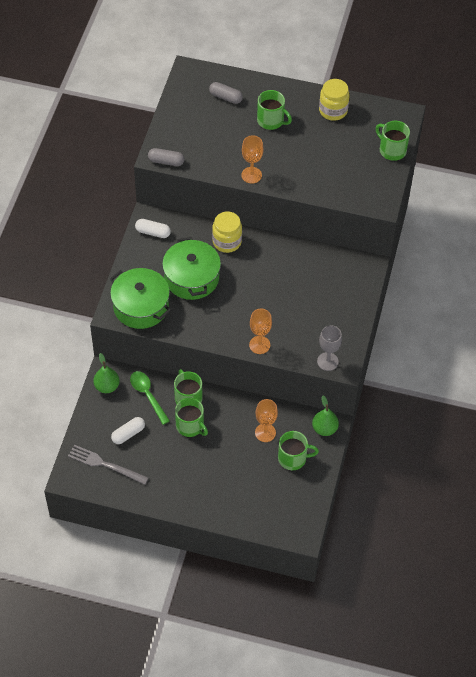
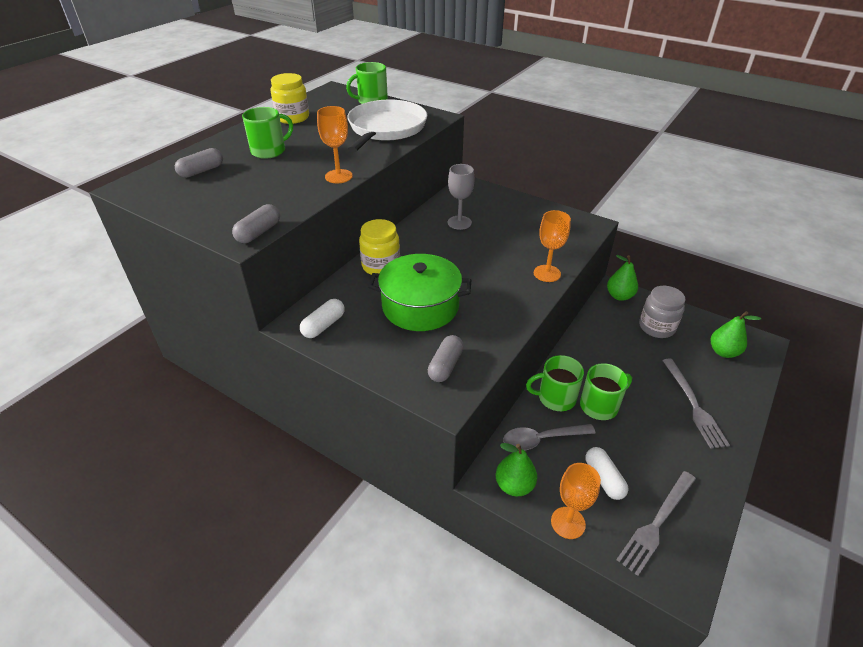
camera: 70 degrees left, 15 degrees down
green pot [110,268,171,329] -> grey capsule [428,335,464,382]
green spoon [130,371,170,425] -> grey spoon [503,424,596,451]
orange goblet [255,399,278,442] -> orange goblet moved to [551,463,601,539]
green mug [278,431,319,470] -> grey jar [639,286,686,338]
grey goblet [317,325,342,371] -> grey goblet moved to [448,164,474,230]
none -> white pan [347,100,427,152]
none -> grey fork [662,358,730,449]
none -> green pear [711,311,761,358]

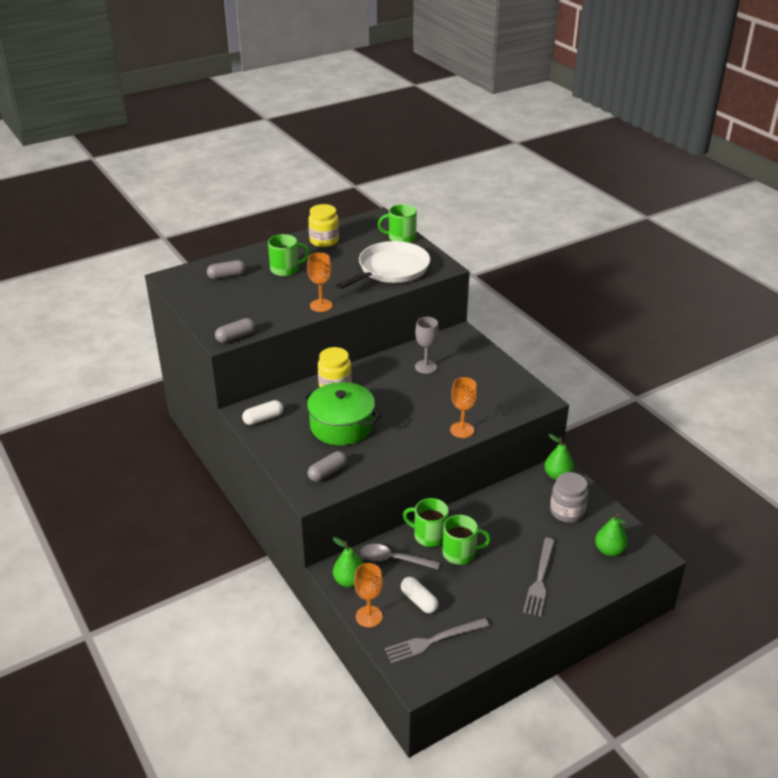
camera: 25 degrees right, 5 degrees down
white capsule [585,447,629,500] -> white capsule turned 45 degrees counterclockwise [401,577,438,613]

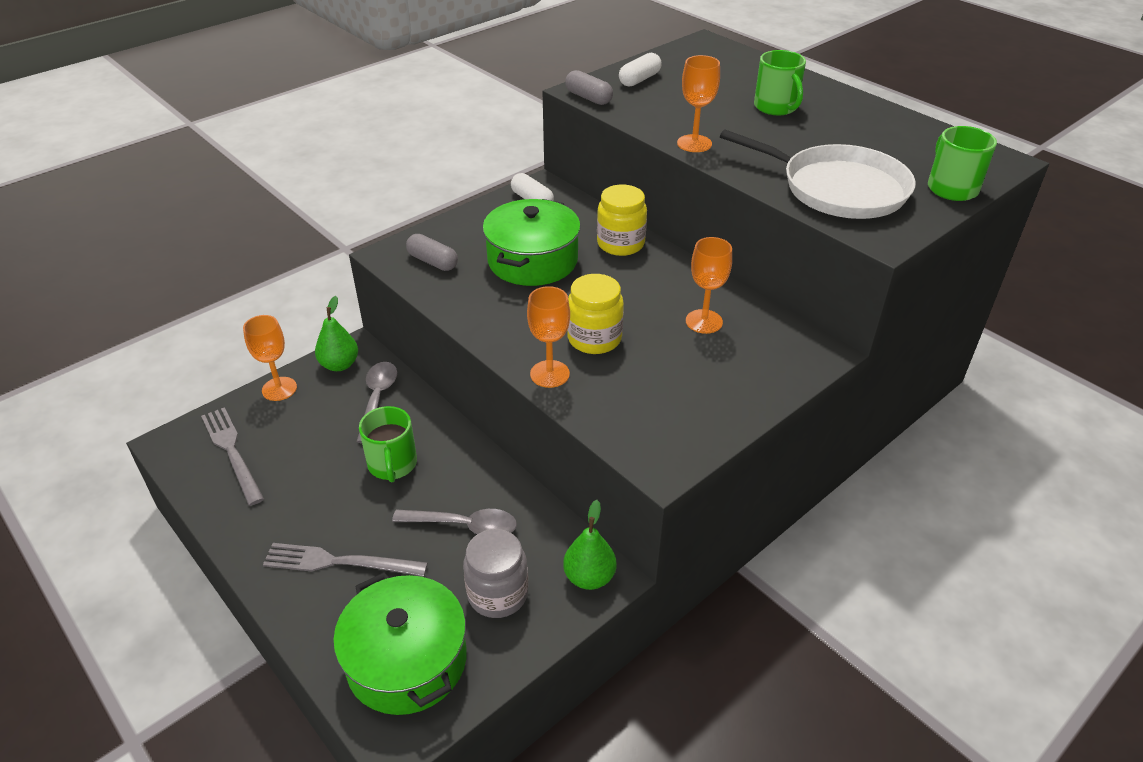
camera: 80 degrees right, 5 degrees up
grey capsule [207,260,246,279] -> none
yellow jar [308,204,339,247] -> yellow jar moved to [567,274,624,354]
white capsule [401,577,438,613] -> white capsule moved to [619,53,662,87]
green mug [403,498,449,547] -> none
grey goblet [415,317,439,374] -> orange goblet [686,237,732,334]
green pear [595,513,628,556] -> green pot [333,572,467,715]
none -> grey spoon [392,509,517,534]

